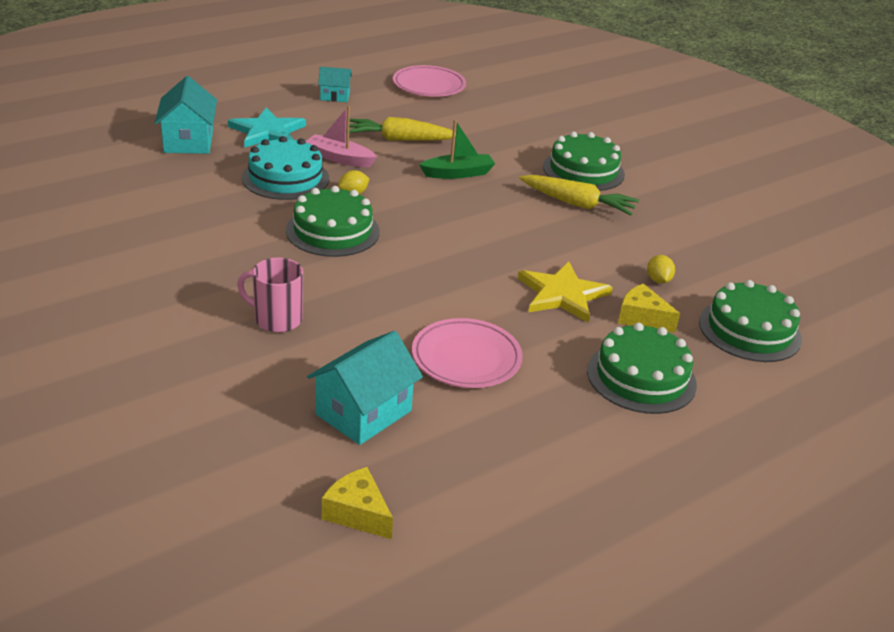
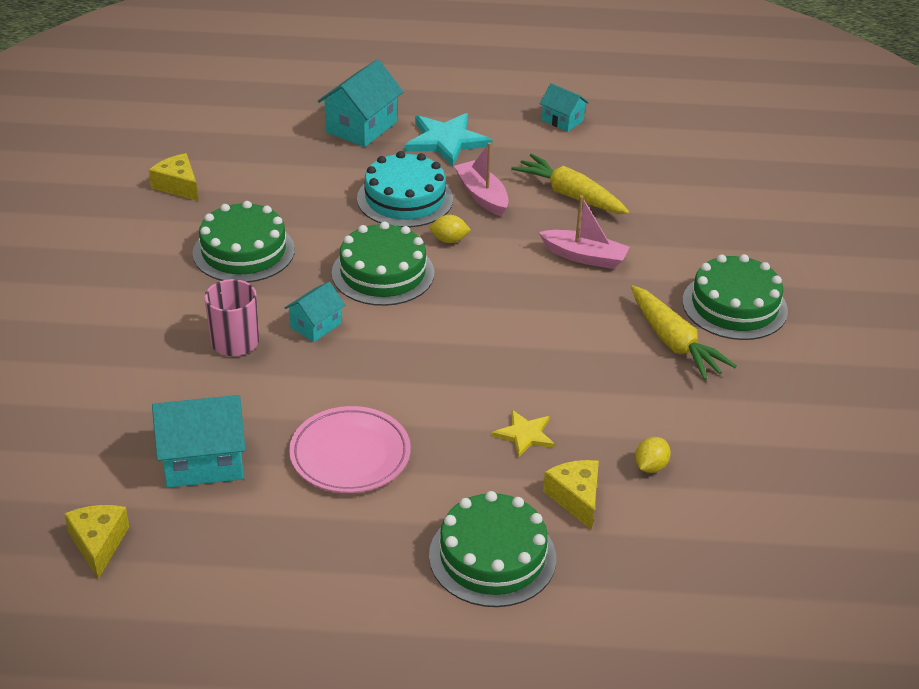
camera: 40 degrees right, 5 degrees up
pink plate [393,65,466,97] -> none
green boat [419,119,495,179] -> pink boat [539,195,630,269]
yellow star [518,261,613,323] -> yellow star [492,410,555,458], size x0.56
green cake [699,280,802,362] -> green cake moved to [193,201,295,283]
none -> yellow cheese [149,153,198,201]
none -> turquoise house [285,282,345,342]

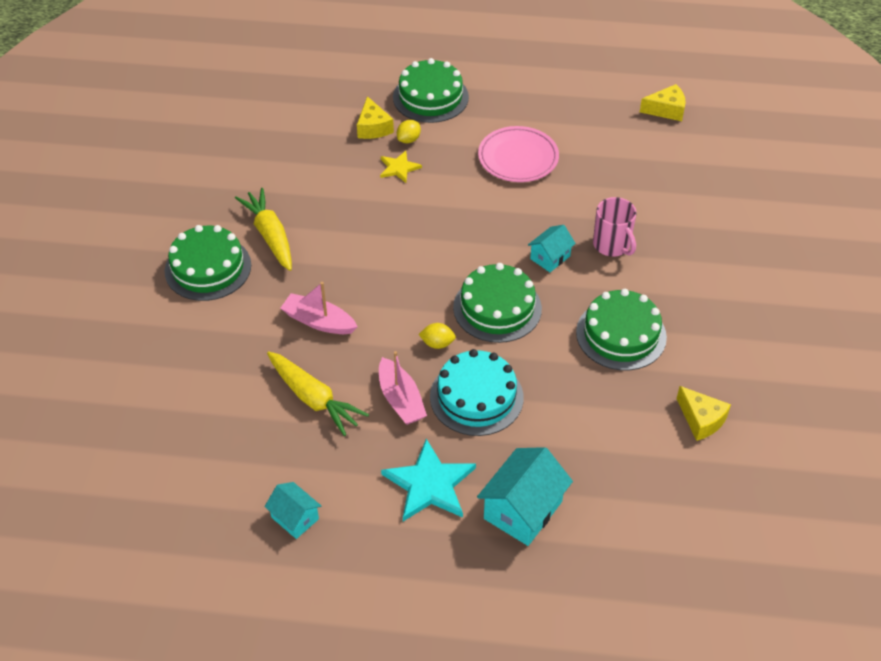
camera: 175 degrees left, 10 degrees up
yellow cheese [64,505,129,579] -> yellow cheese turned 90 degrees counterclockwise [640,84,686,121]
turquoise house [152,395,245,488] -> none
yellow lemon [635,437,671,473] -> yellow lemon moved to [397,120,421,143]

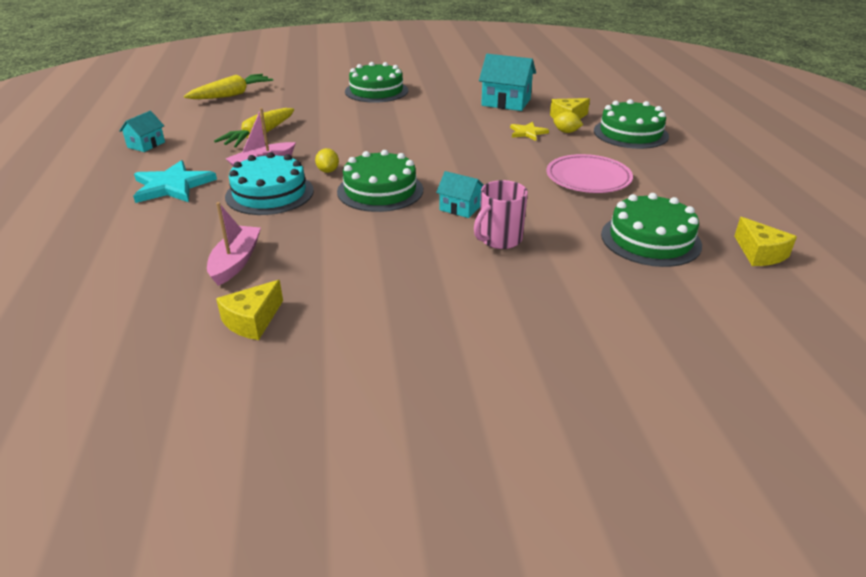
camera: 75 degrees right, 15 degrees down
yellow carrot [235,188,292,271] -> yellow carrot moved to [184,74,273,99]
pink boat [281,282,358,334] -> pink boat moved to [207,202,261,286]
turquoise house [477,447,573,546] -> turquoise house moved to [479,54,536,111]
green cake [576,289,667,370] -> green cake moved to [601,193,702,267]

